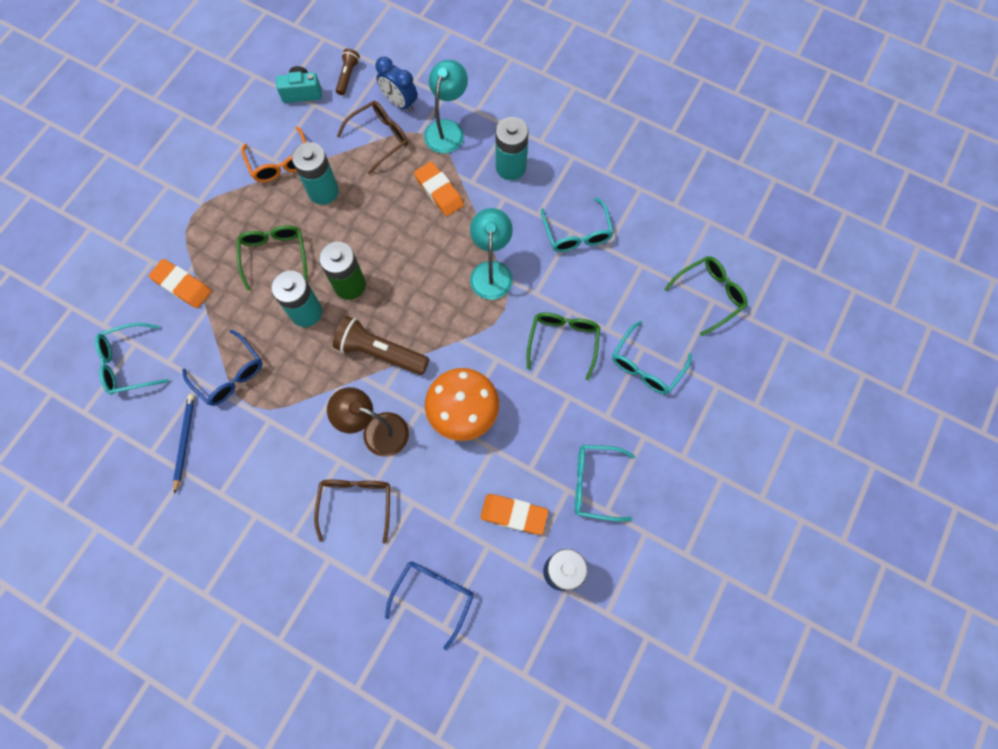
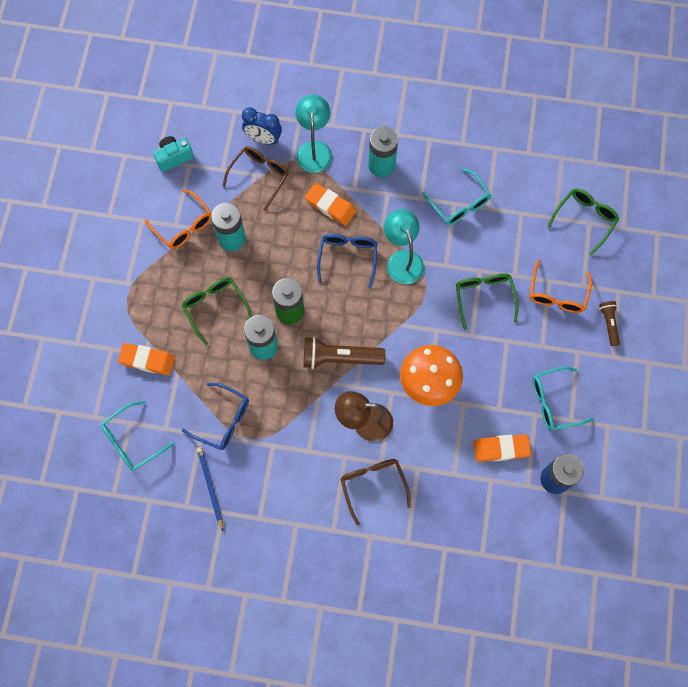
camera: 20 degrees left, 0 degrees up
brown flashlight [336,49,360,95] -> brown flashlight moved to [599,301,620,346]
blue glasses [385,561,474,650] -> blue glasses moved to [317,234,377,288]
turquoise glasses [612,321,692,394] -> orange glasses [530,260,592,313]

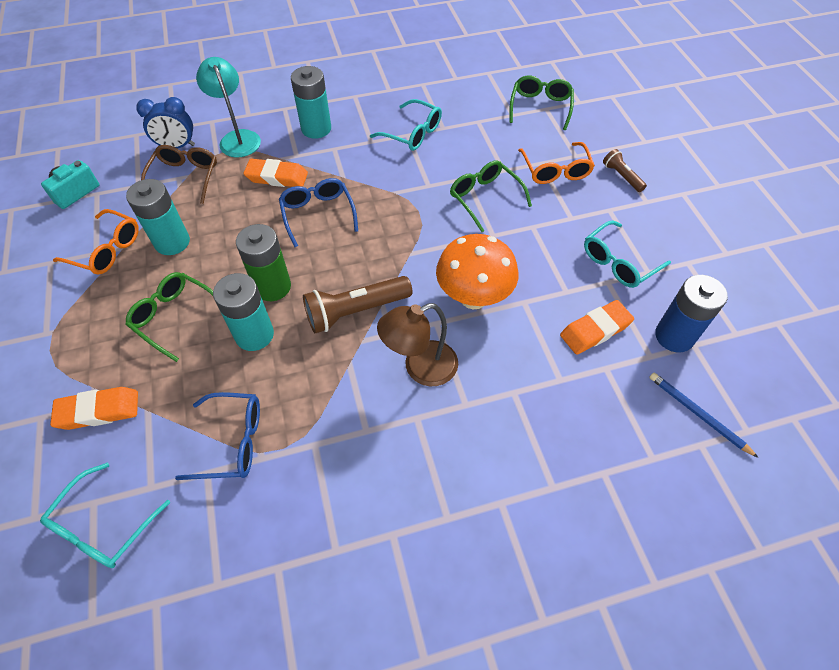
camera: 25 degrees left, 15 degrees down
blue pencil [197,447,223,531] -> blue pencil moved to [649,373,758,458]
brown glasses [340,459,411,526] -> none
turquoise lamp [384,209,424,284] -> none

